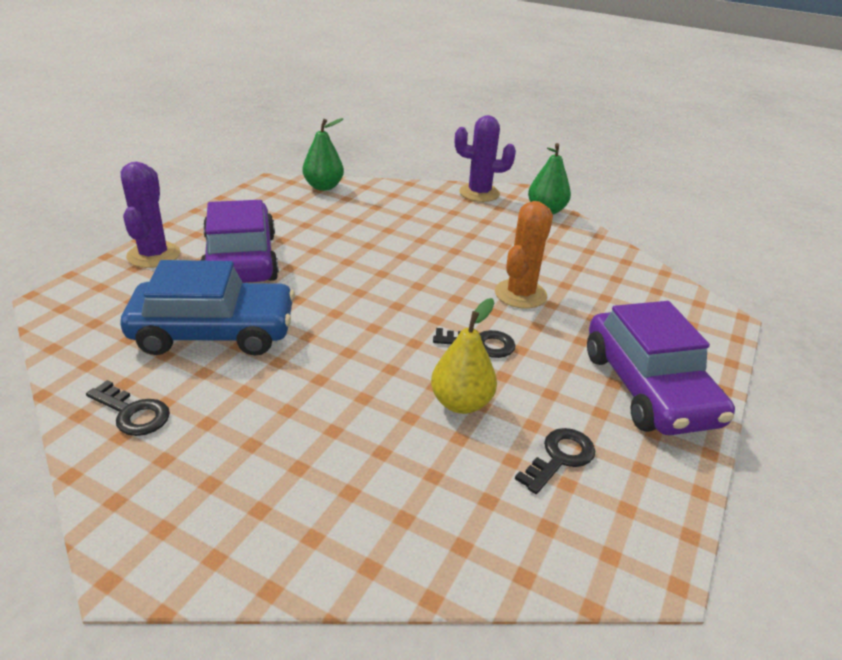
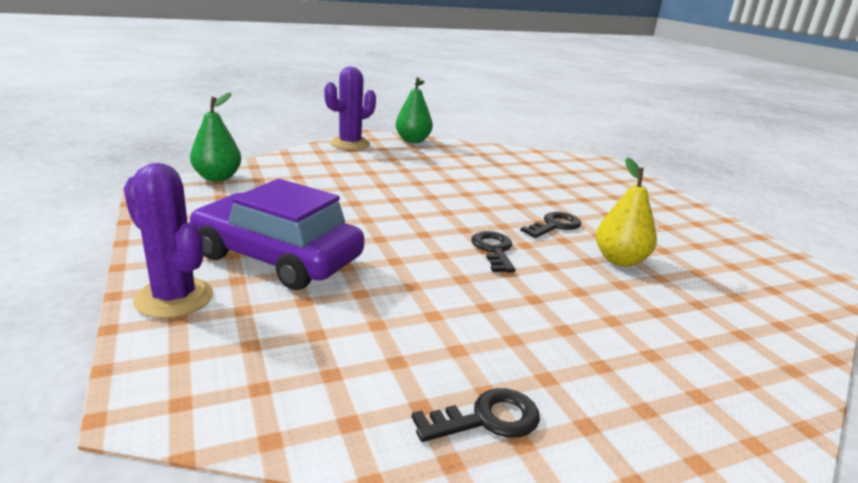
camera: 50 degrees left, 10 degrees down
blue car [121,260,295,356] -> none
orange cactus [495,201,553,309] -> none
black key [515,428,595,494] -> black key moved to [471,231,515,273]
purple car [587,301,735,435] -> none

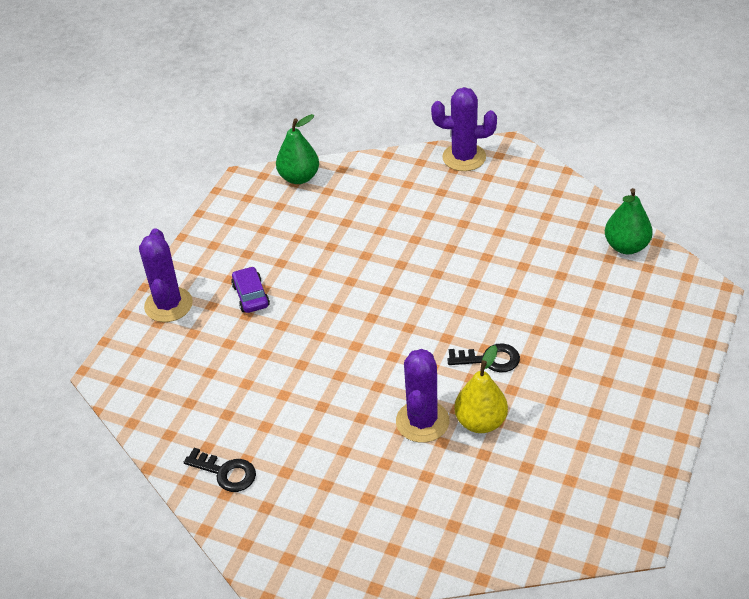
camera: 50 degrees right, 20 degrees up
purple car [190,179,364,290] -> purple car [231,266,270,313], size x0.44
green pear [396,77,433,143] -> green pear moved to [605,188,653,254]
black key [471,231,515,273] -> none
none -> purple cactus [396,349,450,443]

